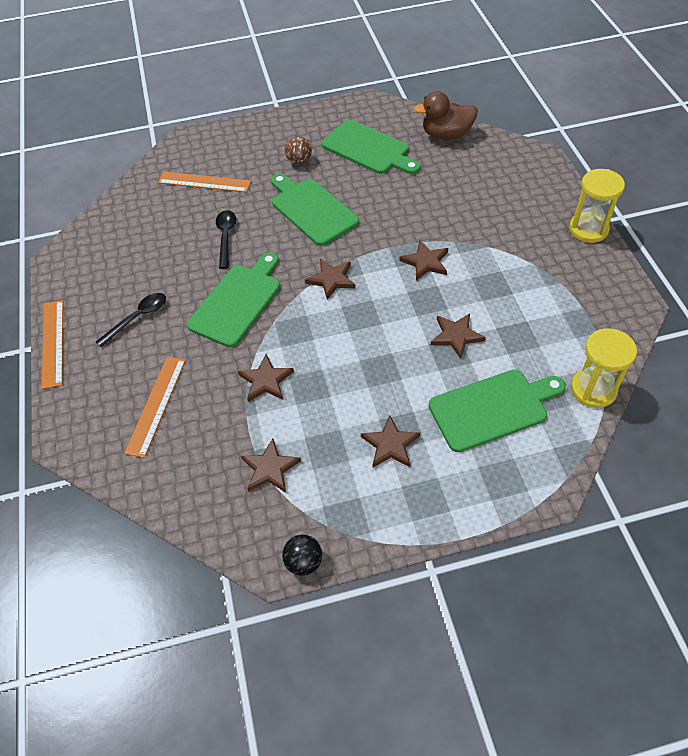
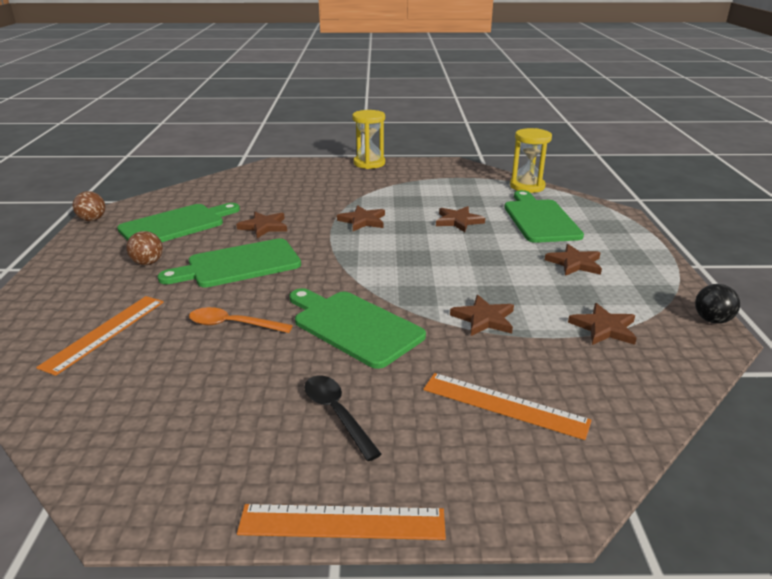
camera: 80 degrees left, 25 degrees down
black spoon [216,210,236,269] -> orange spoon [189,307,293,333]
brown star [305,259,356,300] -> brown star moved to [236,212,287,238]
brown duck [414,91,478,140] -> none
none -> brown ball [72,191,105,221]

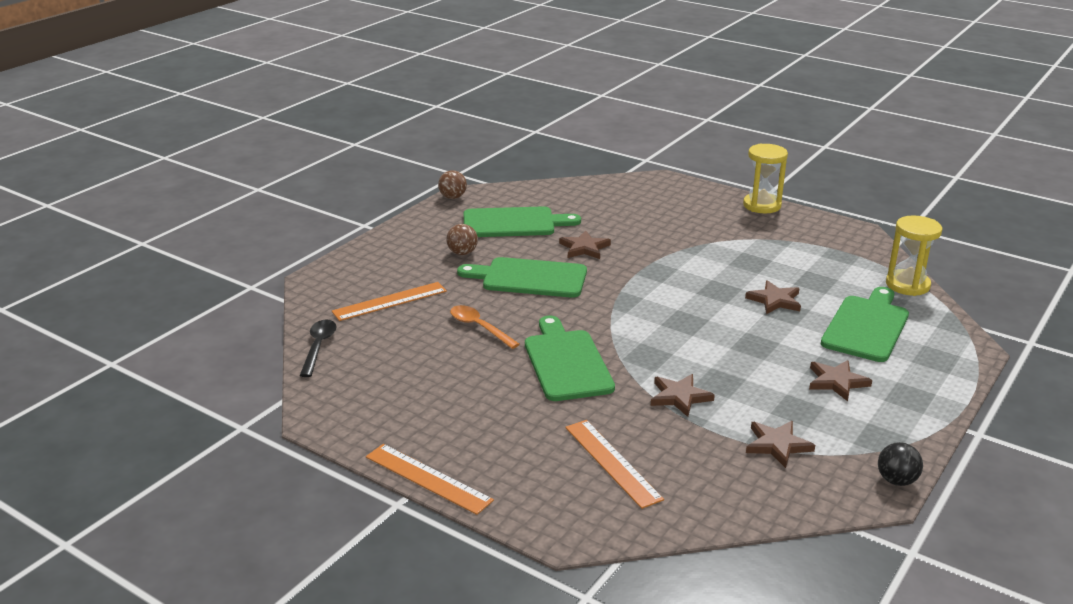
camera: 35 degrees right, 0 degrees up
black spoon [304,375,382,461] -> black spoon moved to [300,320,337,377]
brown star [337,205,385,231] -> none

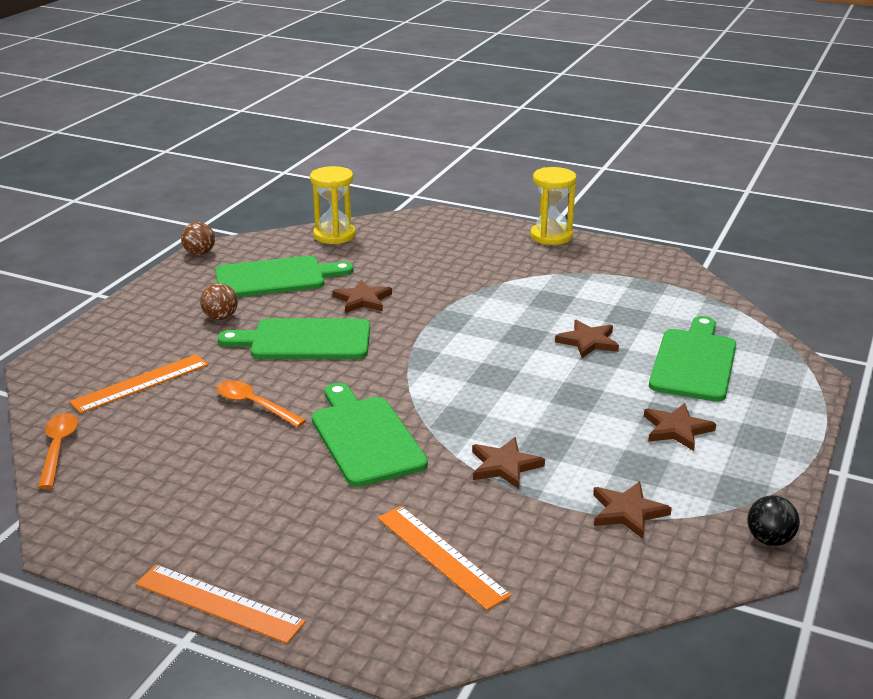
camera: 10 degrees left, 0 degrees up
black spoon [300,320,337,377] -> orange spoon [38,413,78,489]
yellow hourglass [886,215,943,296] -> yellow hourglass moved to [310,166,355,244]

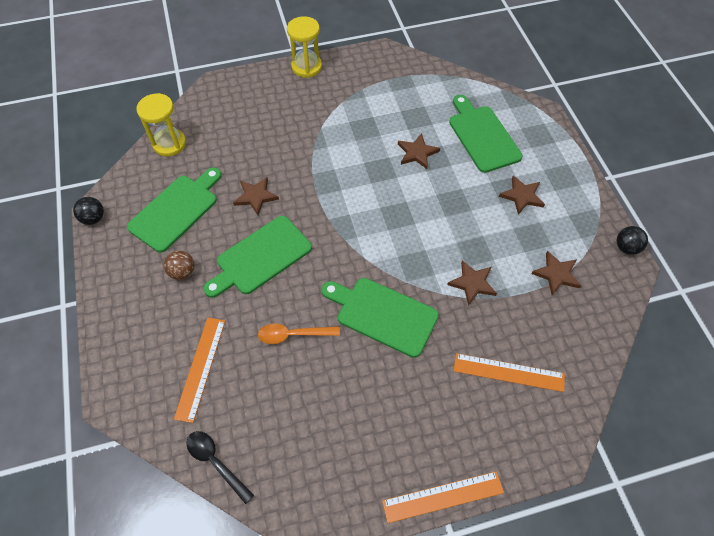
camera: 40 degrees left, 30 degrees up
orange spoon [38,413,78,489] -> black spoon [187,431,254,504]
brown ball [181,222,215,255] -> black ball [73,197,104,225]

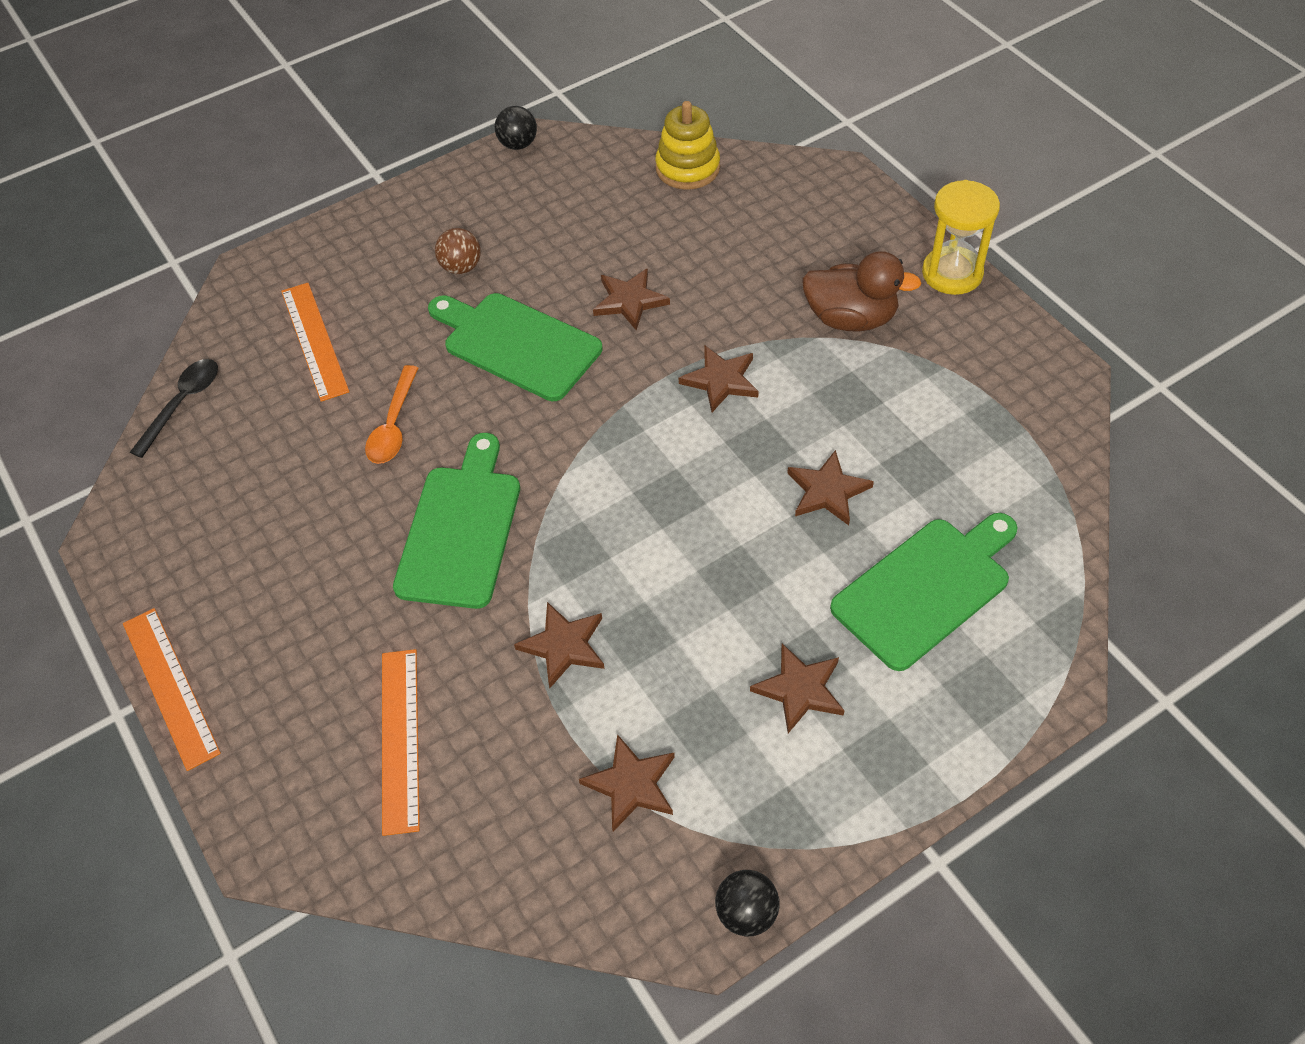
camera: 75 degrees right, 5 degrees down
green cutting board [127,167,222,253] -> none
yellow hourglass [136,93,186,156] -> yellow stacking toy [655,101,720,190]
orange ruler [174,318,225,423] -> orange ruler turned 75 degrees clockwise [281,283,350,402]
orange spoon [258,323,340,344] -> orange spoon turned 150 degrees counterclockwise [365,365,418,464]
none -> brown star [679,346,759,412]
none -> brown duck [802,251,922,332]

